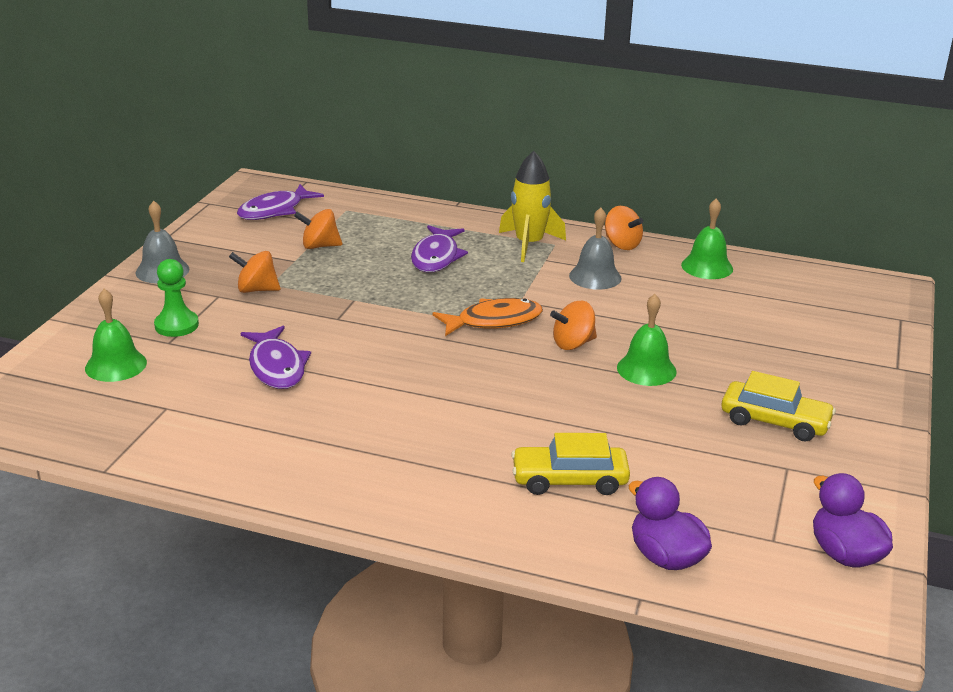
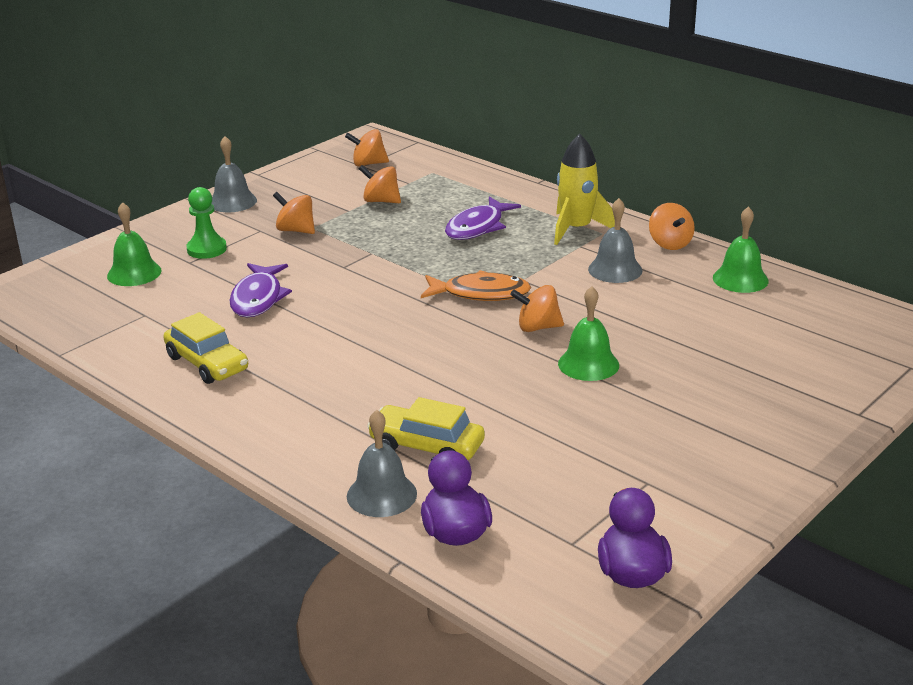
camera: 25 degrees right, 0 degrees up
purple fish [237,184,324,220] -> orange spinning top [345,129,389,167]
yellow car [721,371,836,441] -> yellow car moved to [164,312,248,384]
none -> grey bell [347,410,417,517]

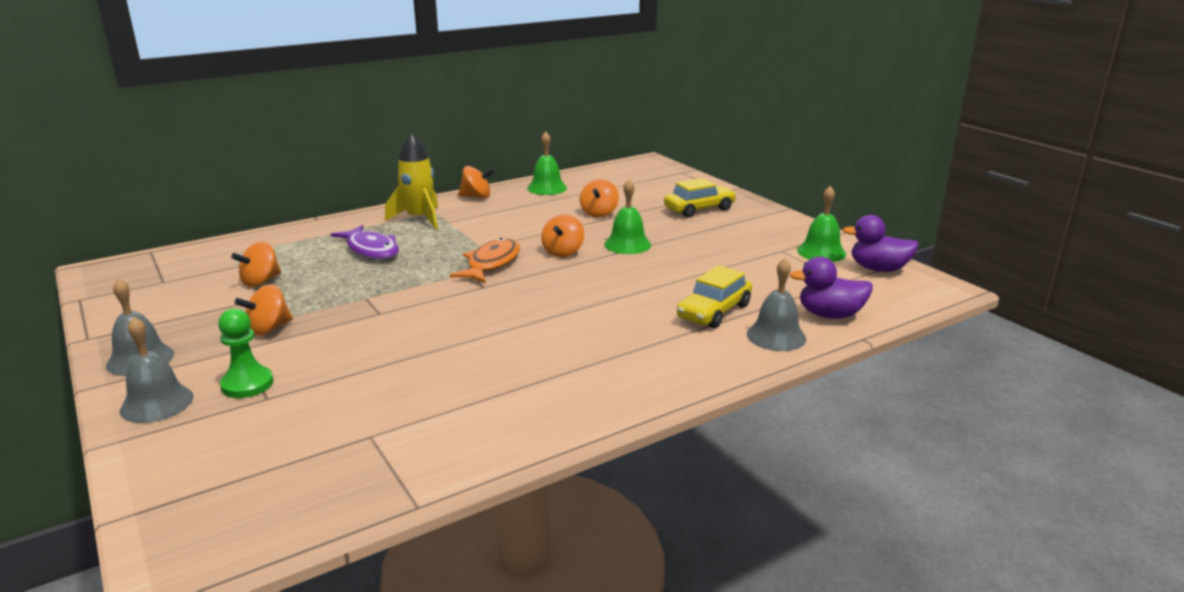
camera: 75 degrees left, 5 degrees down
green bell [107,202,162,286] -> green bell moved to [797,186,846,262]
yellow car [164,312,248,384] -> yellow car moved to [664,178,737,218]
purple fish [229,263,292,317] -> none
orange spinning top [345,129,389,167] -> orange spinning top moved to [580,179,619,217]
grey bell [588,198,643,283] -> grey bell moved to [120,316,194,423]

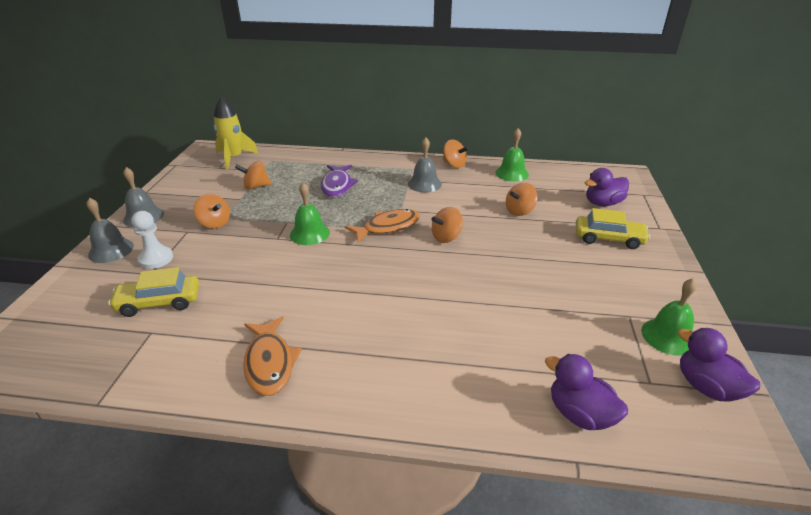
camera: 40 degrees right, 10 degrees up
green pawn [218,308,273,398] -> white pawn [132,211,173,269]
orange spinning top [234,284,293,336] -> orange spinning top turned 135 degrees counterclockwise [194,194,230,229]
yellow rocket [385,133,438,229] -> yellow rocket moved to [213,96,259,169]
green bell [604,179,651,254] -> green bell moved to [290,183,330,245]
yellow car [677,265,752,328] -> yellow car moved to [108,267,199,317]
grey bell [747,258,806,351] -> grey bell moved to [408,138,442,192]
none -> orange fish [243,316,302,396]
none -> purple duck [585,168,629,206]

